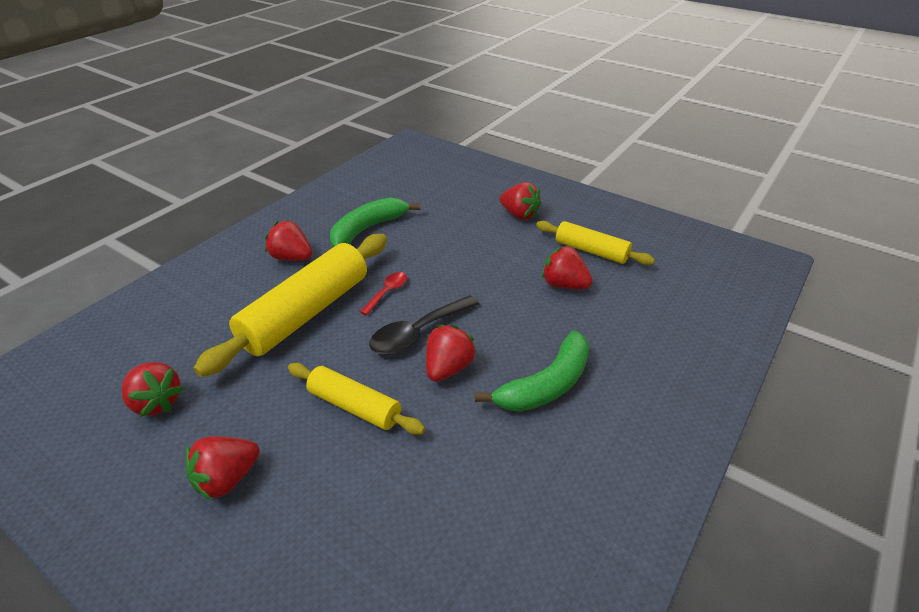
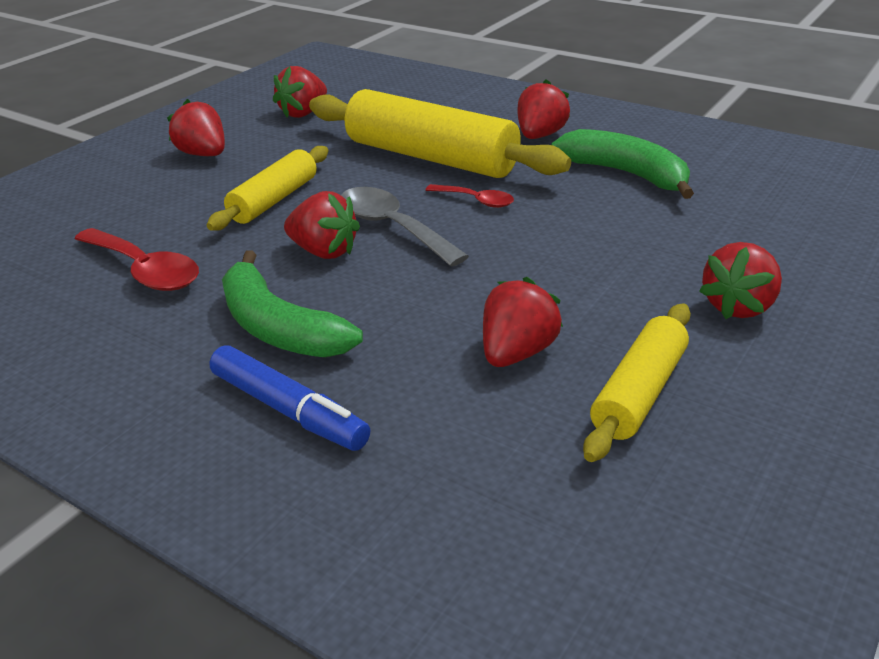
camera: 90 degrees right, 5 degrees down
black spoon [369,295,479,355] -> grey spoon [341,187,469,267]
none -> red spoon [74,228,199,291]
none -> blue marker [210,345,370,451]

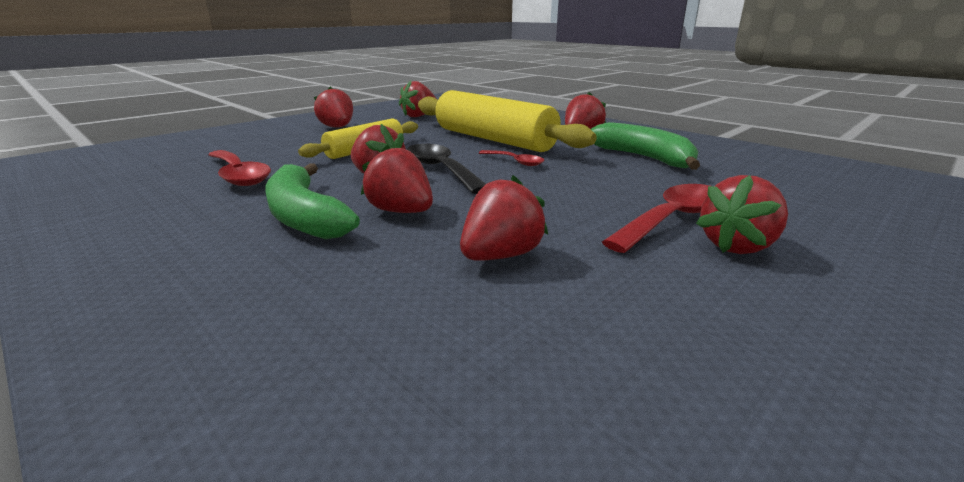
camera: 10 degrees right, 10 degrees down
blue marker [210,345,370,451] -> none
grey spoon [341,187,469,267] -> black spoon [407,143,486,194]
yellow rolling pin [583,303,691,462] -> none
none -> red strawberry [361,144,433,213]
none -> red spoon [602,184,709,253]

